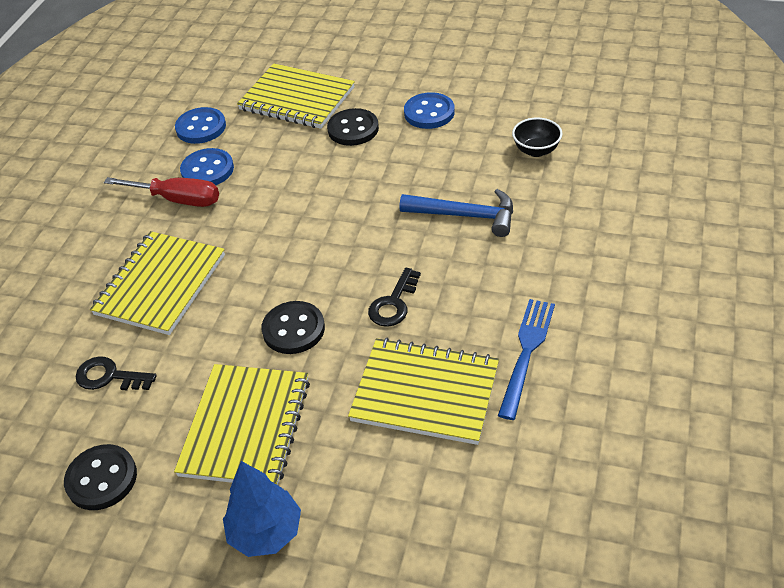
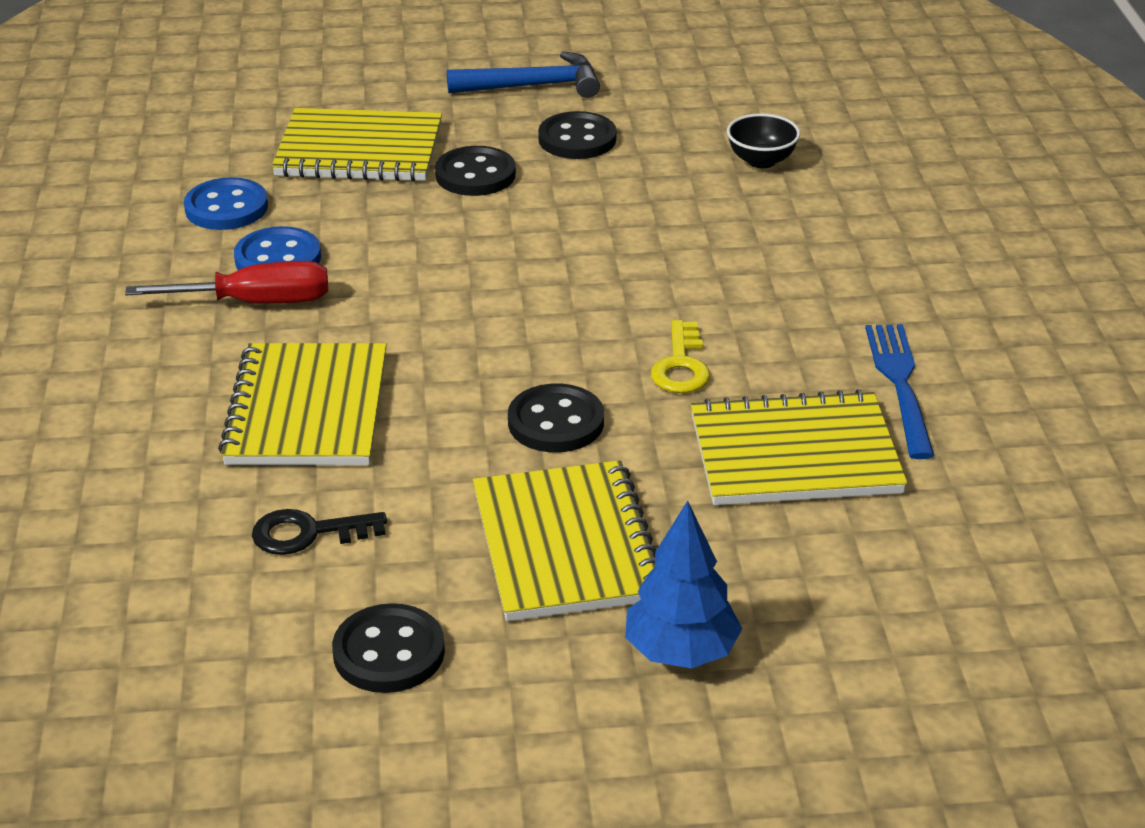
camera: 25 degrees left, 10 degrees down
black key [368,268,421,327] -> yellow key [651,320,710,393]
blue hammer [400,189,513,237] -> blue hammer moved to [447,51,600,98]
blue button [404,92,455,129] -> black button [538,111,617,159]

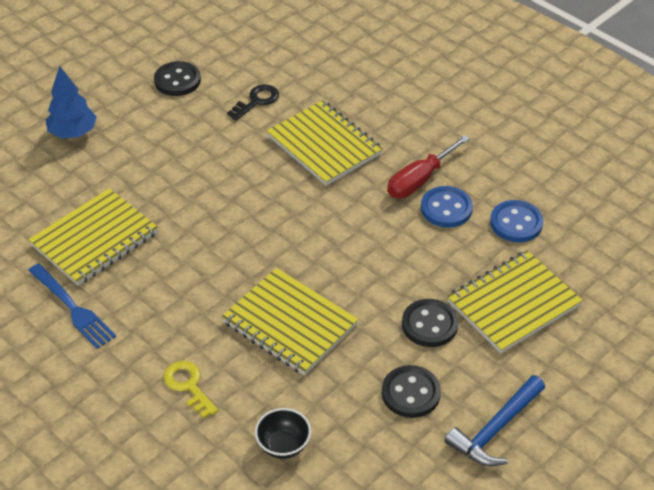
camera: 140 degrees right, 10 degrees up
yellow notebook [473,460,656,621] -> yellow notebook moved to [222,268,358,375]
black button [508,384,604,452] -> none
yellow key [651,320,710,393] -> yellow key moved to [163,361,218,419]

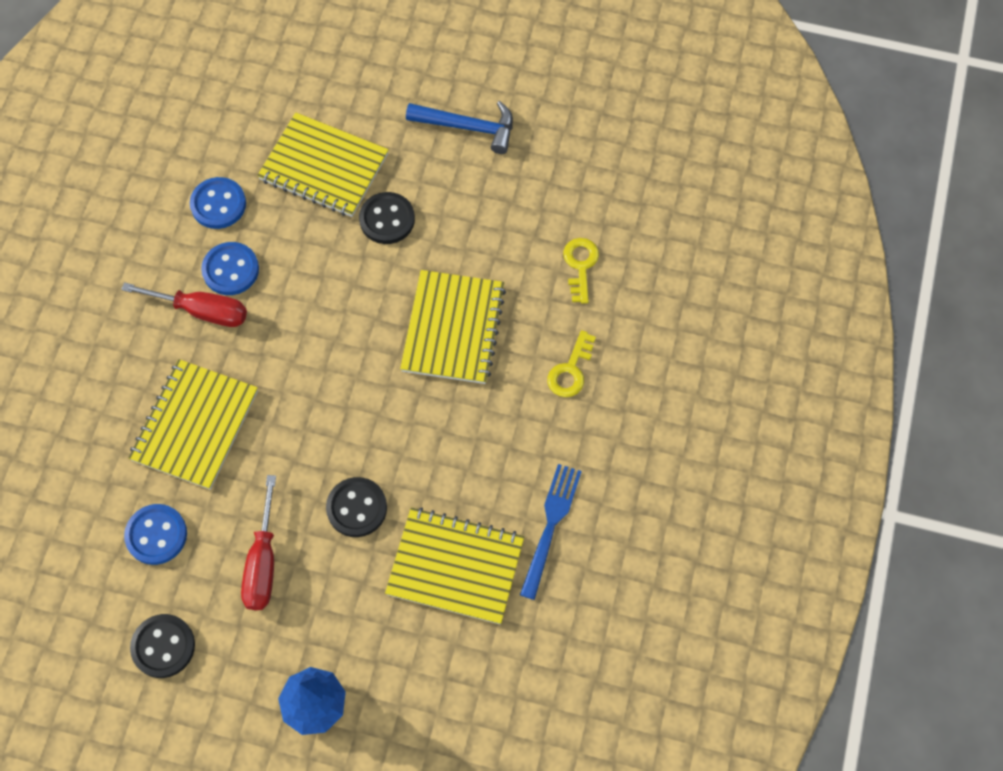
camera: 120 degrees left, 20 degrees up
black key [227,84,279,121] -> blue button [124,504,187,565]
black bowl [255,408,311,459] -> yellow key [563,238,599,304]
black button [382,365,441,418] -> black button moved to [326,477,387,537]
none -> red screwdriver [241,475,276,610]

